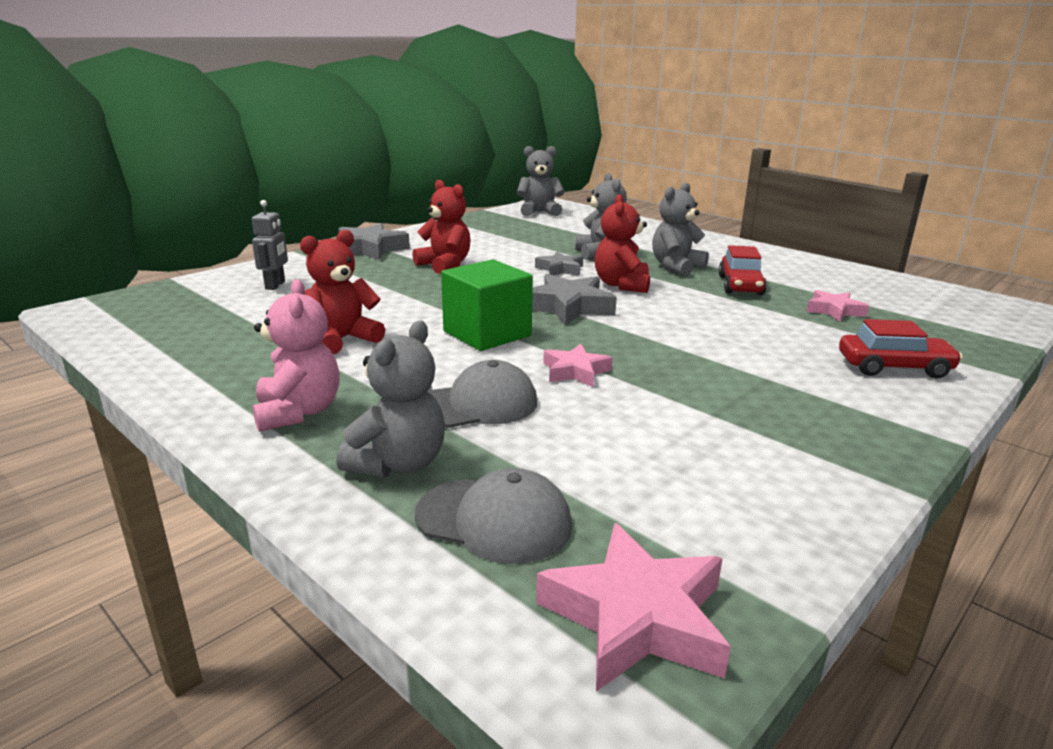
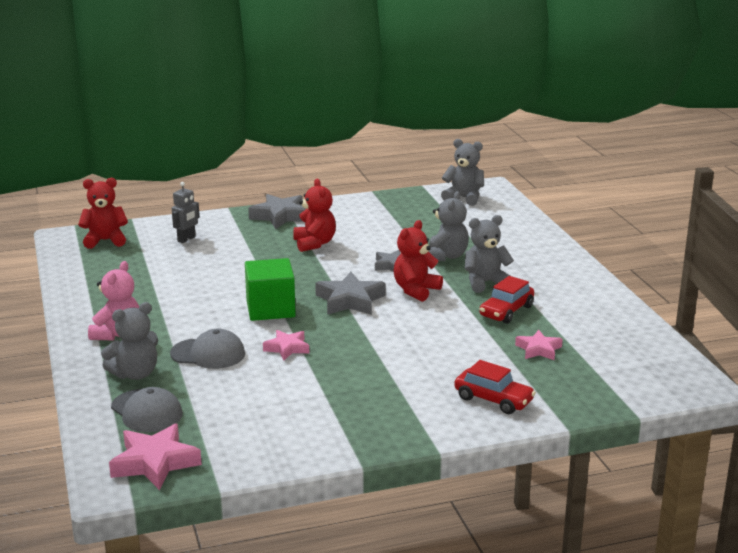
camera: 30 degrees right, 0 degrees up
red teddy bear [300,230,385,354] -> red teddy bear moved to [78,178,128,249]

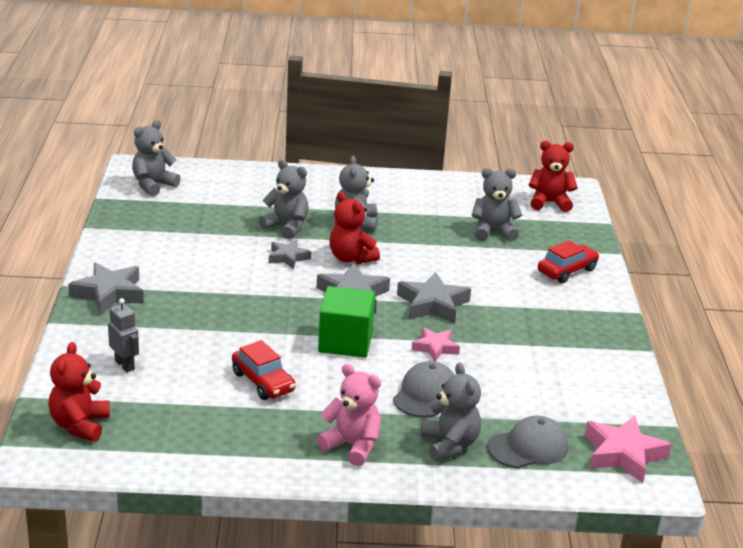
camera: 75 degrees left, 5 degrees up
red teddy bear [294,179,336,252] -> red teddy bear moved to [529,141,578,212]
red car [479,276,534,324] -> red car moved to [232,340,296,400]
pink star [515,330,563,360] -> grey teddy bear [471,168,522,241]
none -> grey star [397,272,471,324]

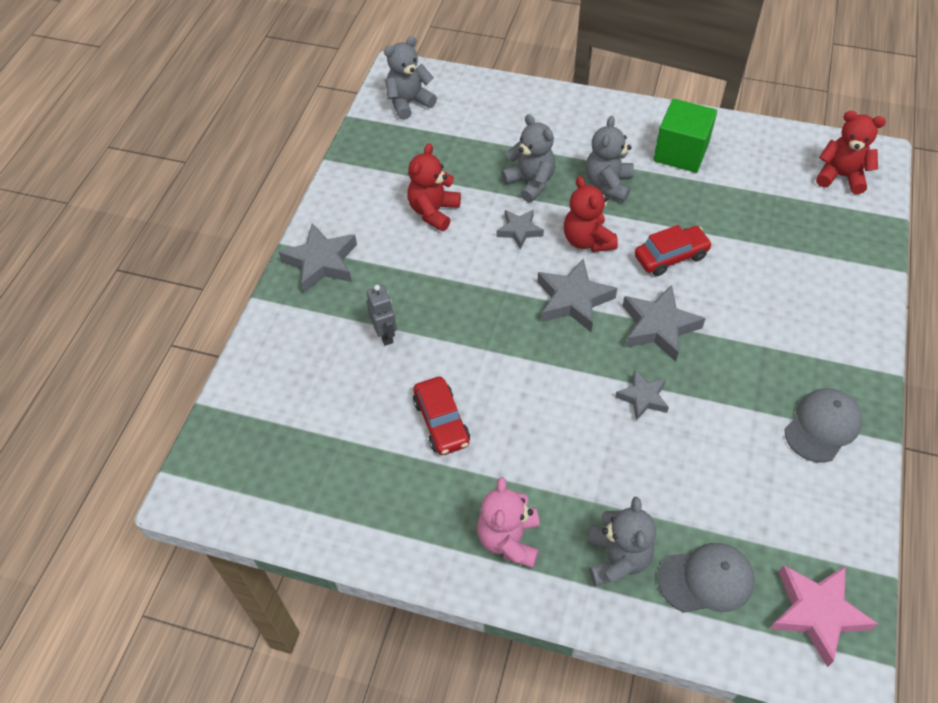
camera: 20 degrees right, 25 degrees up
red teddy bear [48,342,110,442] -> red teddy bear moved to [408,143,461,231]
grey robot [108,298,139,372] -> grey robot moved to [367,285,397,346]
pink teddy bear [317,364,381,466] -> pink teddy bear turned 135 degrees counterclockwise [477,477,539,568]
green cube [318,286,375,358] -> green cube moved to [653,99,717,173]
grey cap [393,361,455,417] -> grey cap moved to [784,388,862,463]
pink star [412,327,460,362] -> grey star [615,370,669,421]
grey teddy bear [471,168,522,241] -> none
red car [538,240,599,283] -> red car moved to [635,225,713,276]

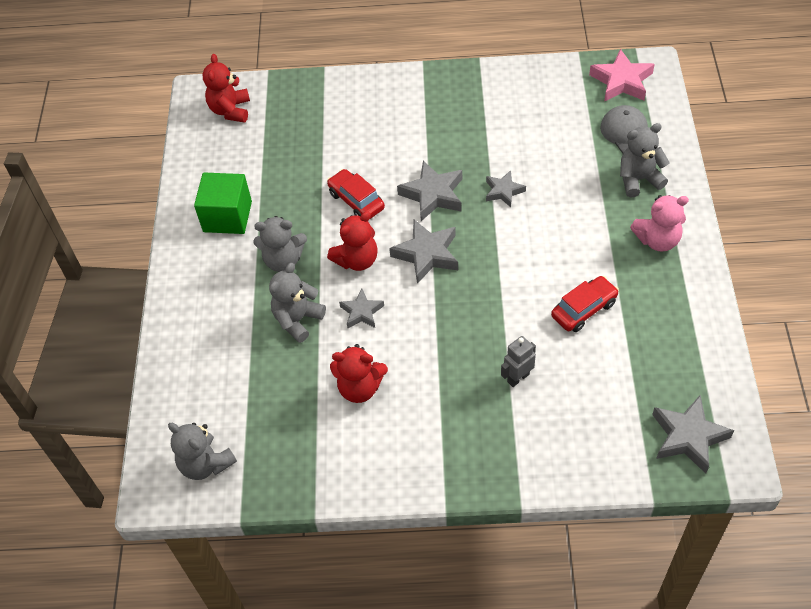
camera: 105 degrees left, 0 degrees up
grey star [279,223,357,293] -> grey star moved to [652,395,734,474]
grey cap [784,388,862,463] -> none

